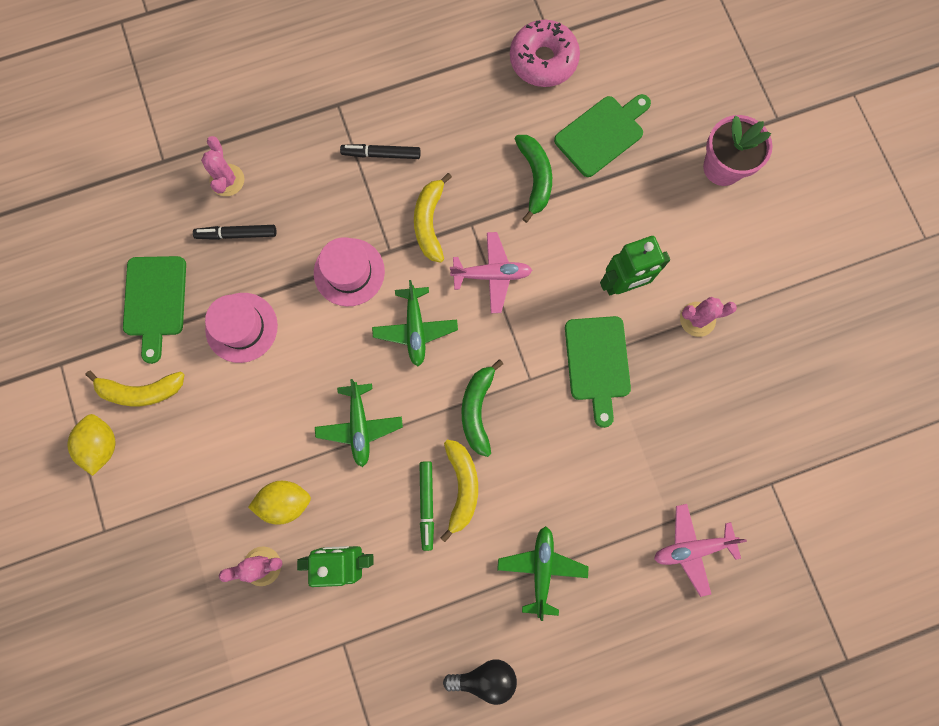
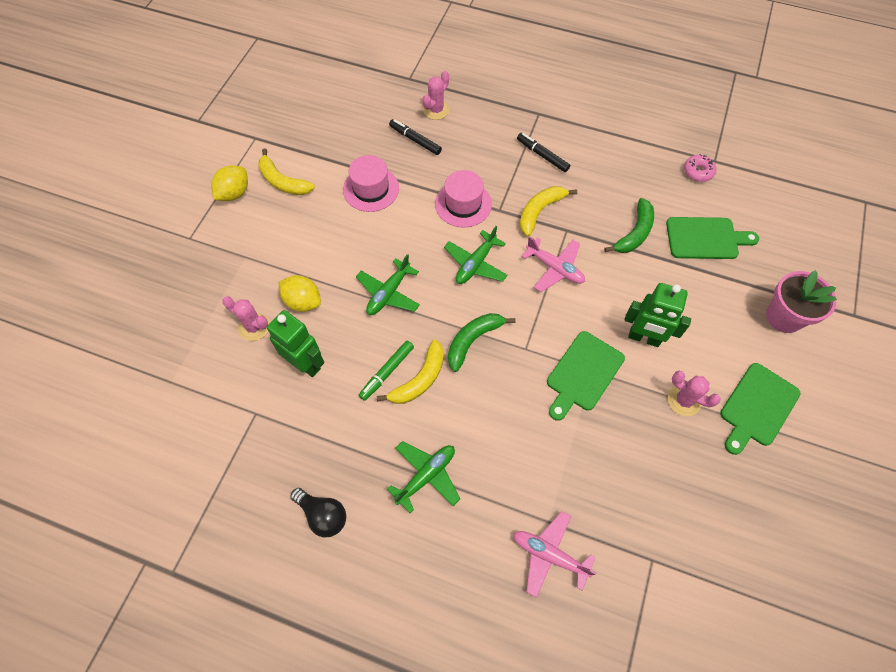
camera: 40 degrees right, 15 degrees down
green cutting board [123,256,186,364] -> green cutting board moved to [720,363,800,455]
pink donut [510,20,580,87] -> pink donut [684,154,717,182], size x0.55

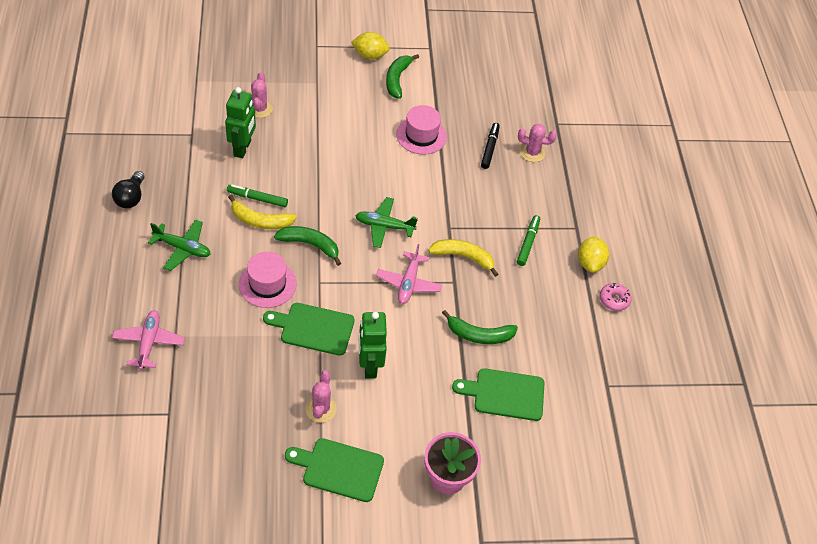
camera: 60 degrees right, 10 degrees down
yellow banana [258,148,315,195] -> green banana [386,54,419,99]
yellow lemon [279,275,321,312] -> yellow lemon moved to [578,236,609,273]
green plane [356,254,420,315] -> none
pink hat [435,170,492,228] -> pink hat moved to [239,252,297,308]
black marker [517,133,570,172] -> green marker [517,215,540,266]
green cutting board [666,217,759,259] -> green cutting board turned 120 degrees clockwise [452,368,545,421]
pink donut [684,154,717,182] -> pink donut moved to [600,283,632,311]

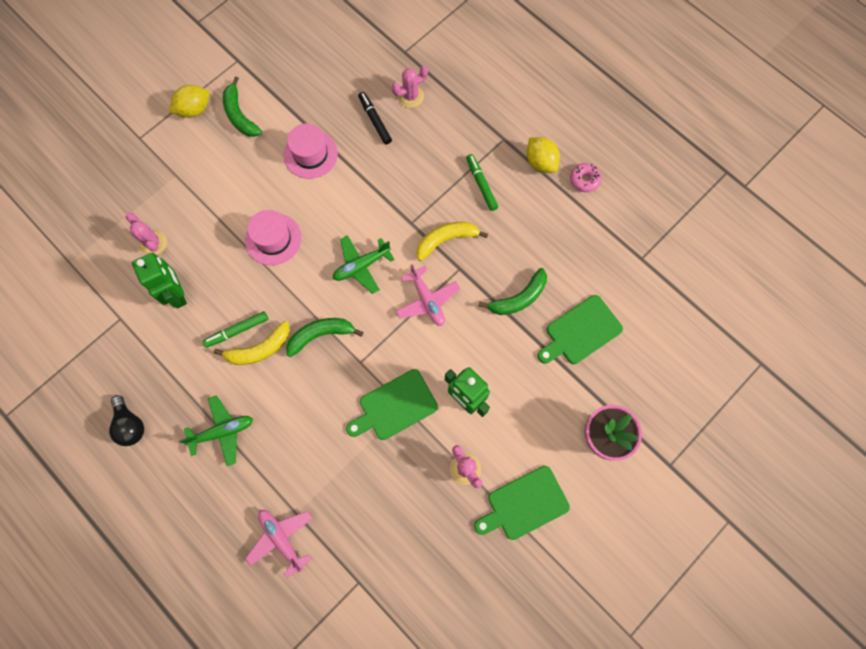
camera: 35 degrees left, 20 degrees up
pink hat [239,252,297,308] -> pink hat moved to [245,210,301,265]

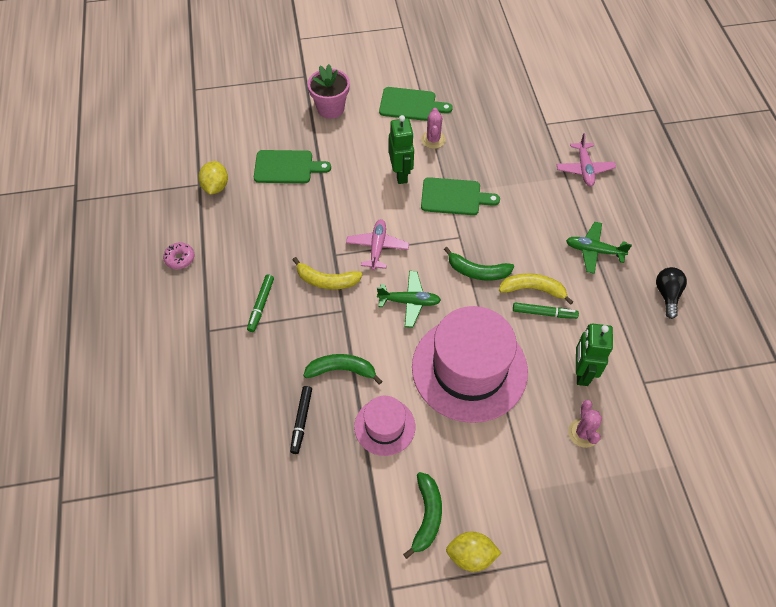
camera: 145 degrees left, 15 degrees down
pink hat [245,210,301,265] -> pink hat [412,306,528,423], size x1.97
pink cactus [392,65,428,108] -> none
green banana [478,268,547,315] -> green banana moved to [303,354,382,385]
yellow lemon [526,137,560,173] -> yellow lemon moved to [198,161,228,195]

